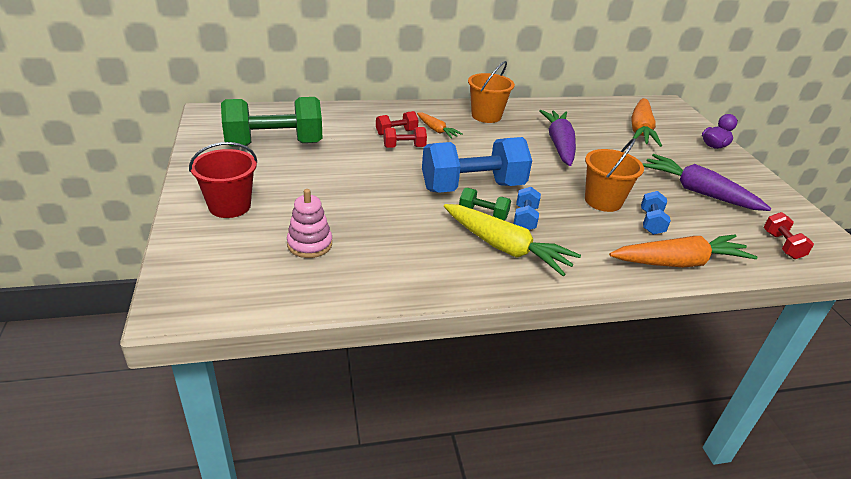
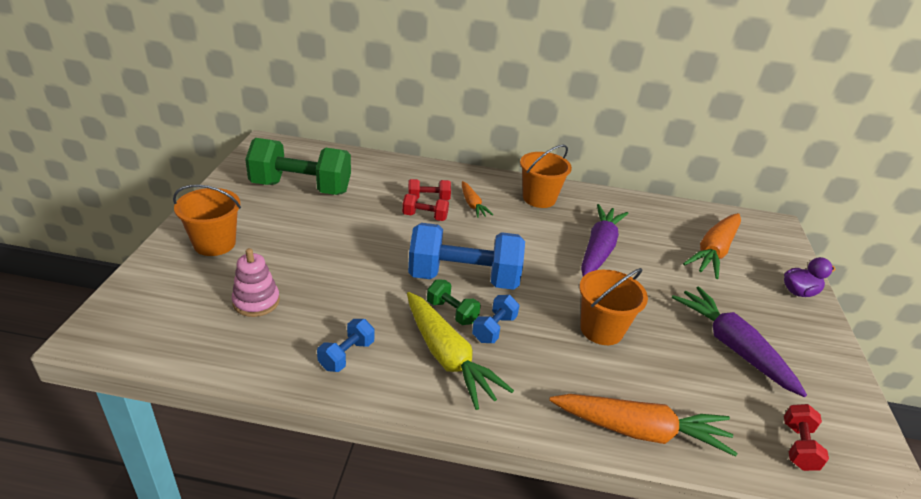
camera: 20 degrees right, 0 degrees up
red bucket [189,142,257,218] -> orange bucket [173,185,241,256]
blue dumbbell [641,191,671,235] -> blue dumbbell moved to [317,319,374,372]

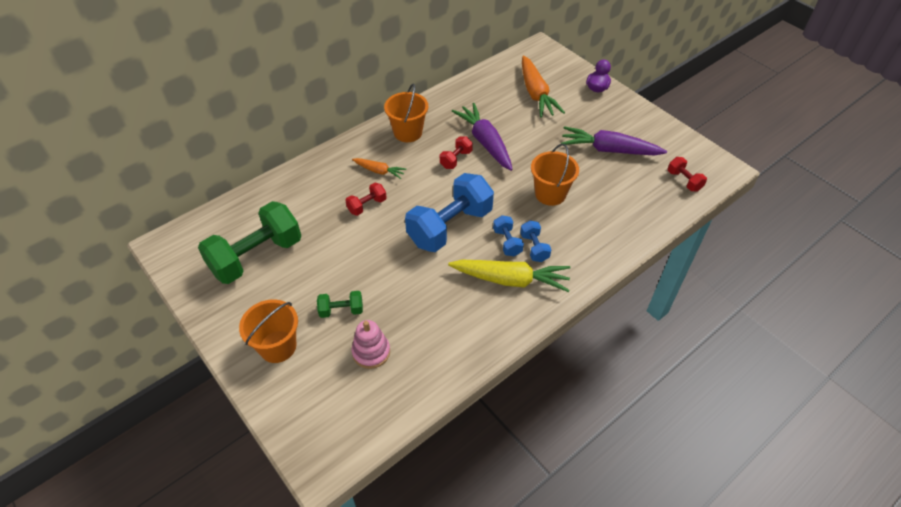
camera: 45 degrees left, 15 degrees up
blue dumbbell [317,319,374,372] -> blue dumbbell moved to [520,220,551,262]
red dumbbell [408,179,451,200] -> red dumbbell moved to [440,136,473,169]
green dumbbell [427,280,481,325] -> green dumbbell moved to [317,291,363,318]
orange carrot [549,394,737,457] -> none

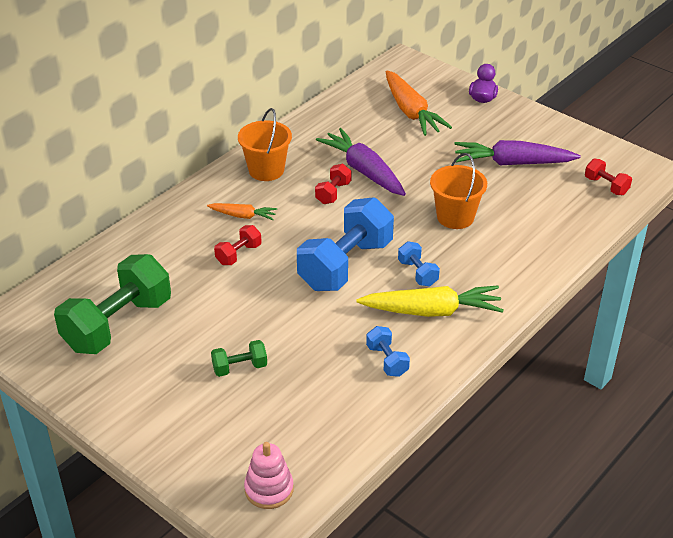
camera: 10 degrees left, 10 degrees down
orange bucket [239,299,298,363] -> none
pink stacking toy [351,320,390,369] -> pink stacking toy moved to [244,442,294,509]
blue dumbbell [520,220,551,262] -> blue dumbbell moved to [366,326,410,377]

